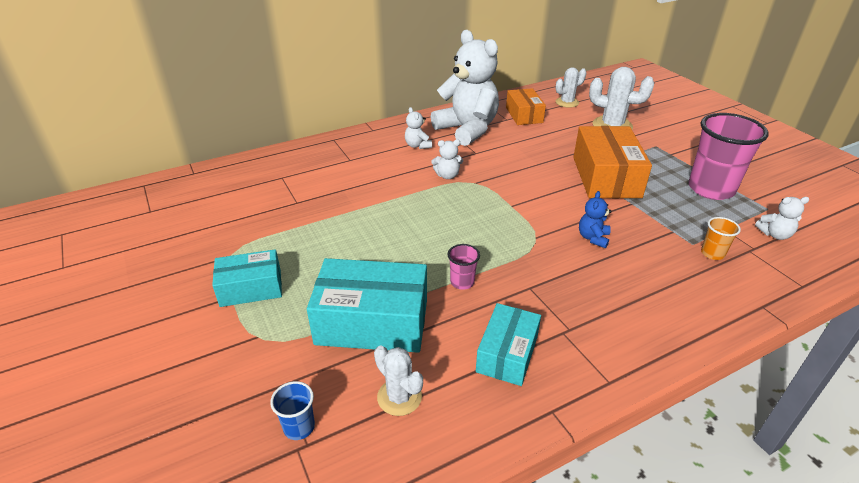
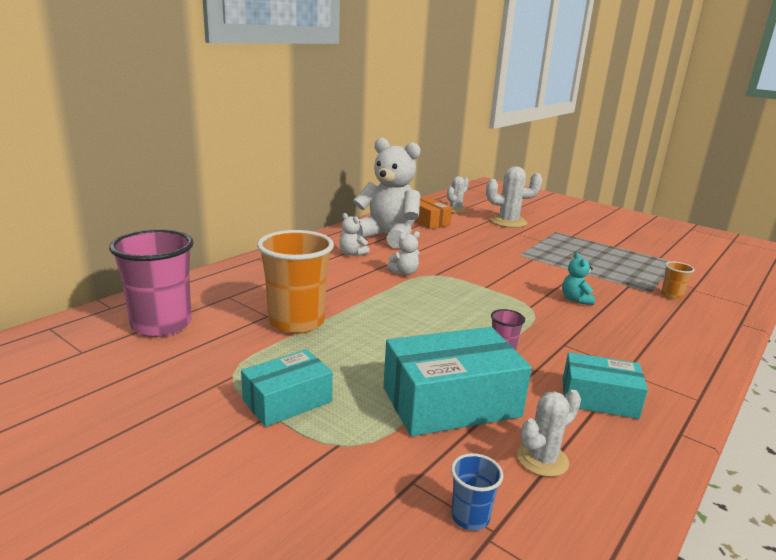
camera: 25 degrees left, 15 degrees down
white cactus [374,345,423,416] -> white cactus turned 60 degrees counterclockwise [517,390,581,477]
turquoise box [476,303,541,386] -> turquoise box turned 75 degrees counterclockwise [562,352,648,419]
orange box [573,126,652,198] -> none
blue teddy bear [579,191,612,248] -> turquoise teddy bear [562,252,595,305]
pink cup [688,113,769,200] -> pink cup moved to [109,229,194,337]
white teddy bear [755,197,809,240] -> none
none -> orange cup [257,230,334,334]

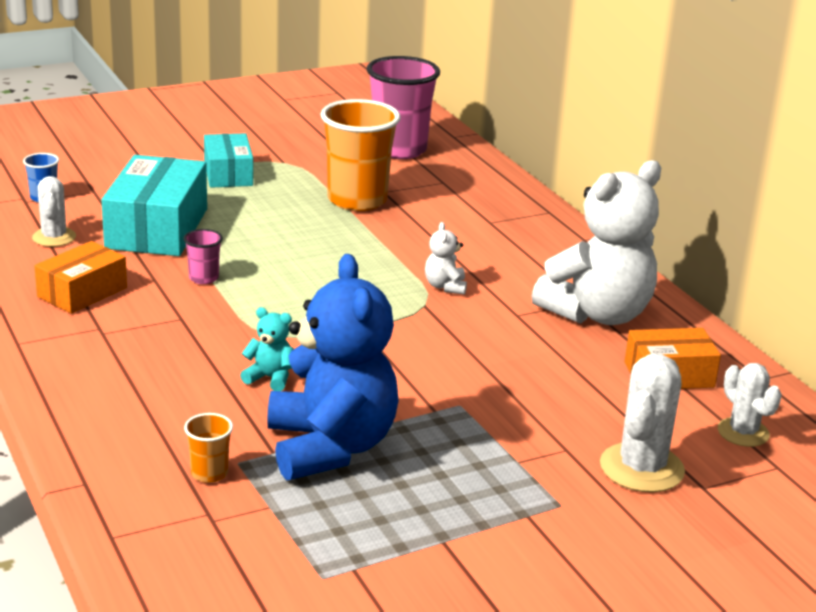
camera: 115 degrees right, 5 degrees up
white teddy bear [339,213,369,256] -> none
turquoise box [562,352,648,419] -> orange box [35,241,127,314]
none -> blue teddy bear [267,254,399,480]

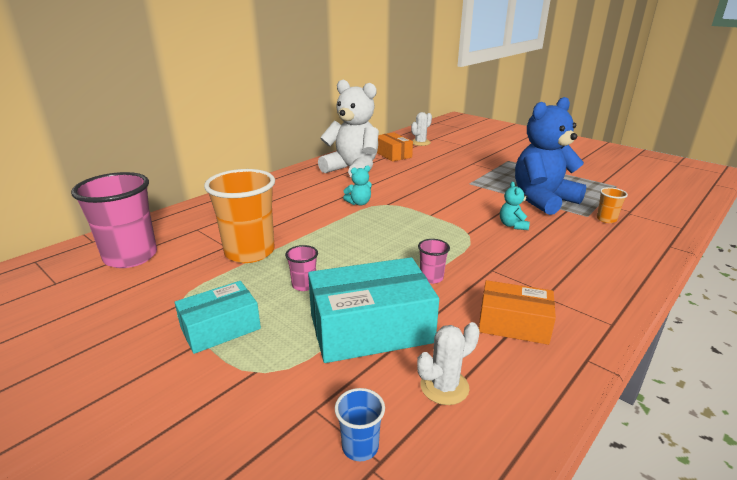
camera: 110 degrees left, 0 degrees up
white teddy bear [425,222,467,295] -> turquoise teddy bear [343,165,372,206]
white cactus [600,354,685,493] -> none
none -> pink cup [285,245,318,291]

